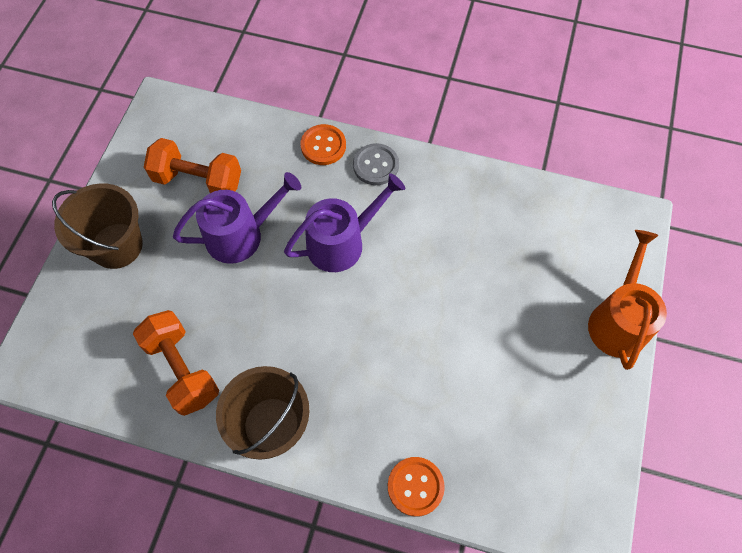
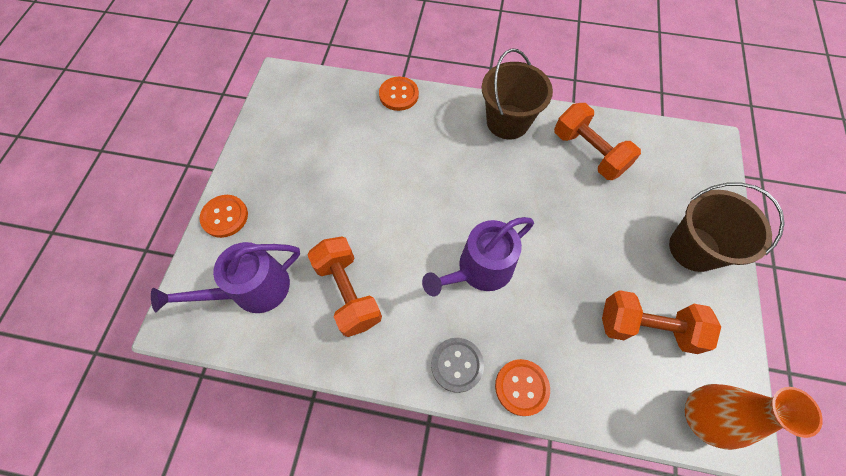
camera: 175 degrees right, 0 degrees up
purple watering can [173,172,301,264] -> purple watering can moved to [151,242,300,313]
orange watering can [588,230,667,370] -> orange button [199,195,248,238]
none -> orange dumbbell [307,236,382,337]
none -> orange vase [685,384,823,450]

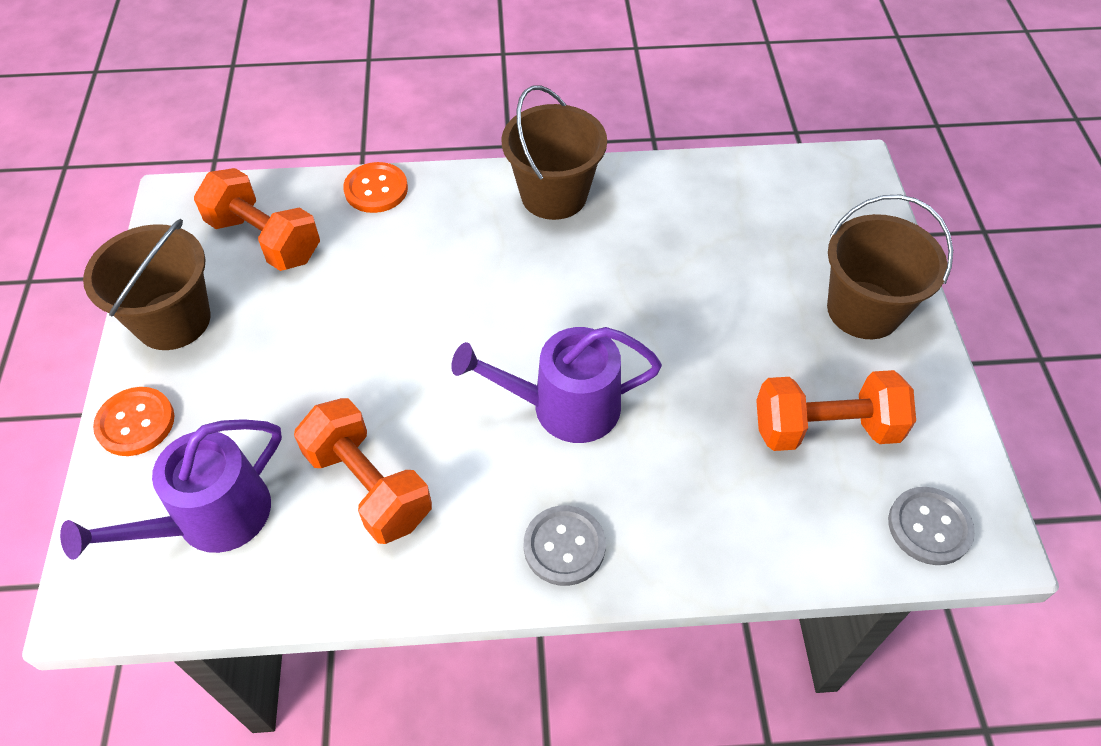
camera: 15 degrees left, 10 degrees down
purple watering can [422,217,534,296] -> purple watering can turned 45 degrees clockwise [451,327,662,443]
orange button [495,359,550,416] -> none
orange dumbbell [554,103,641,180] -> orange dumbbell moved to [194,168,320,271]
orange vase [685,384,823,450] -> grey button [888,487,975,565]
none -> brown bucket [83,219,211,350]

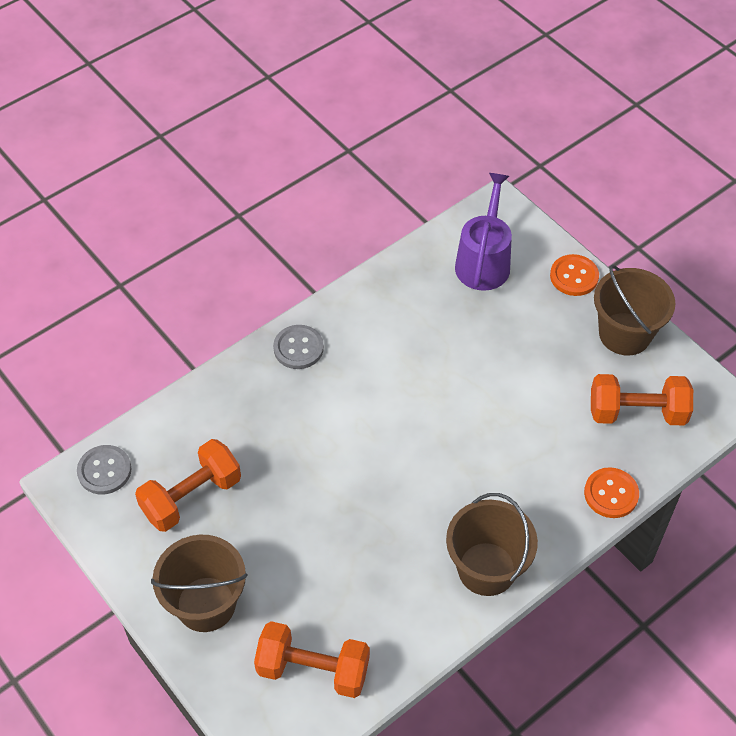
camera: 145 degrees right, 0 degrees up
orange dumbbell [294,398,432,544] -> orange dumbbell moved to [254,621,370,698]
purple watering can [451,327,662,443] -> none

